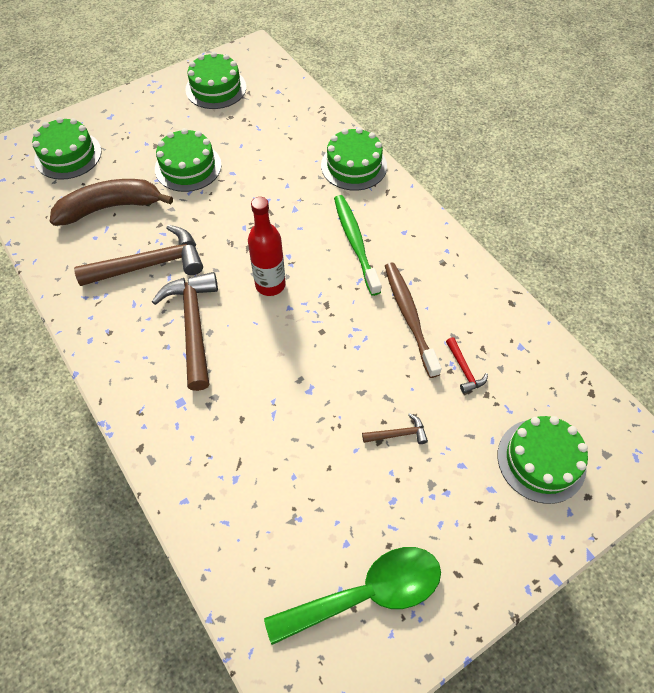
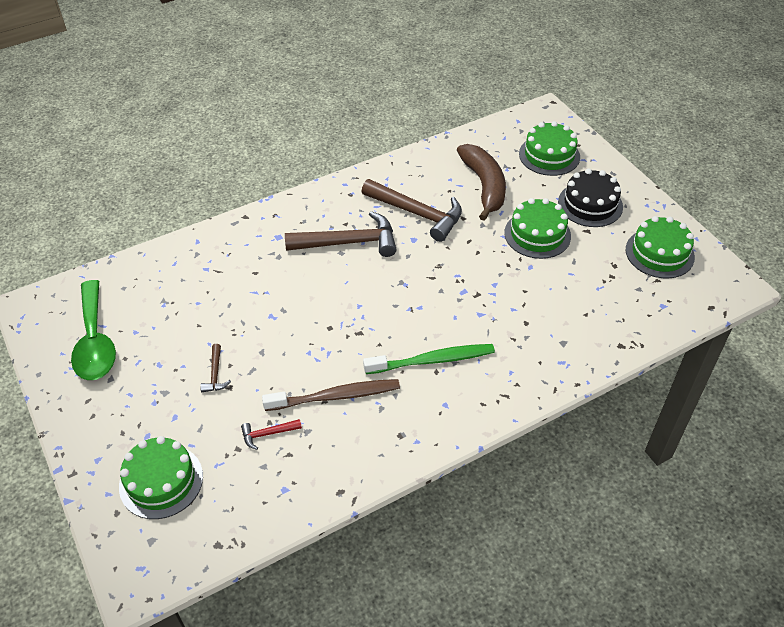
camera: 95 degrees right, 10 degrees down
brown hammer [74,225,203,286] -> brown hammer turned 45 degrees counterclockwise [362,179,462,242]
red bottle [248,197,286,296] -> none
green cake [321,127,387,190] -> none
none -> black cake [558,169,623,227]

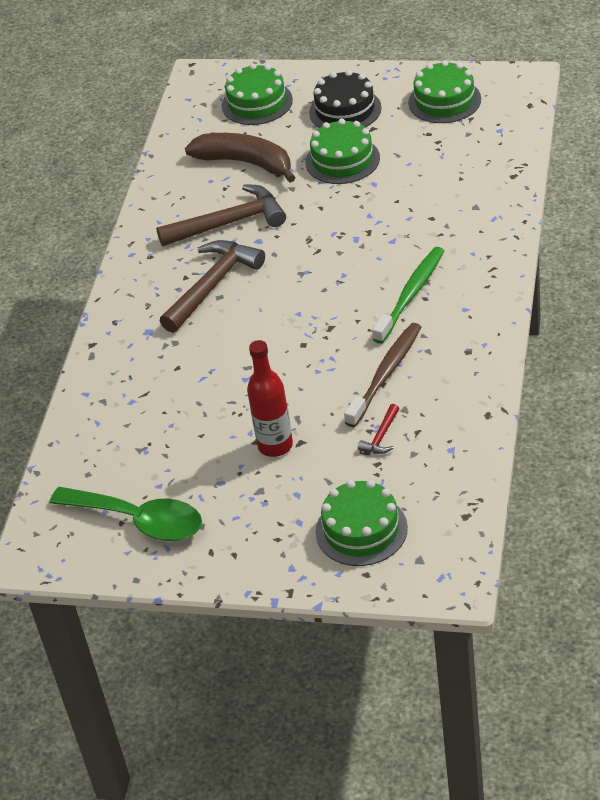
camera: 45 degrees left, 5 degrees down
brown hammer [200,344,231,392] -> red bottle [247,340,293,457]

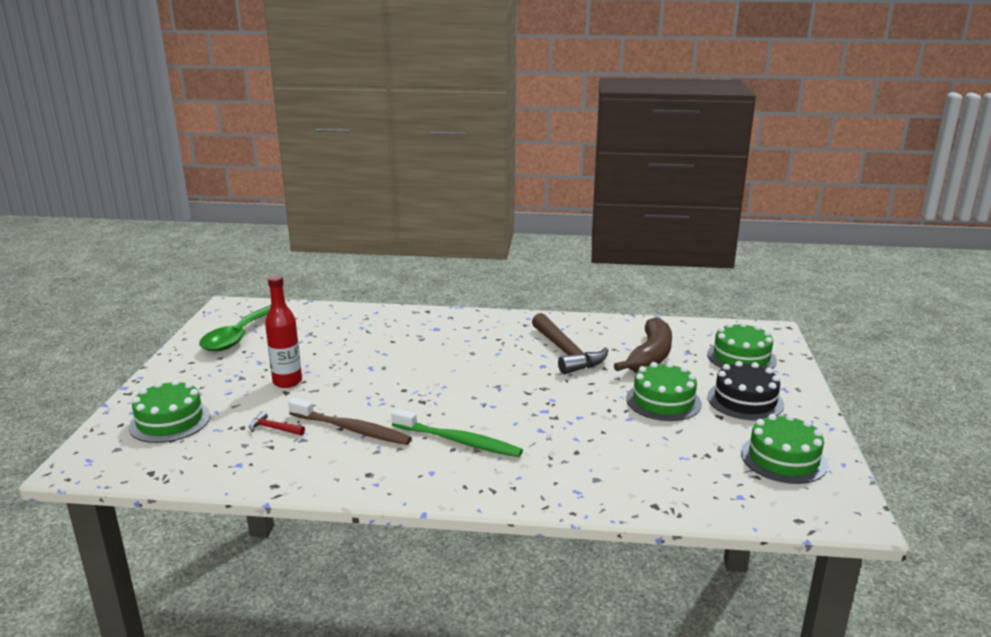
camera: 80 degrees right, 20 degrees down
brown hammer [160,240,265,333] -> none

